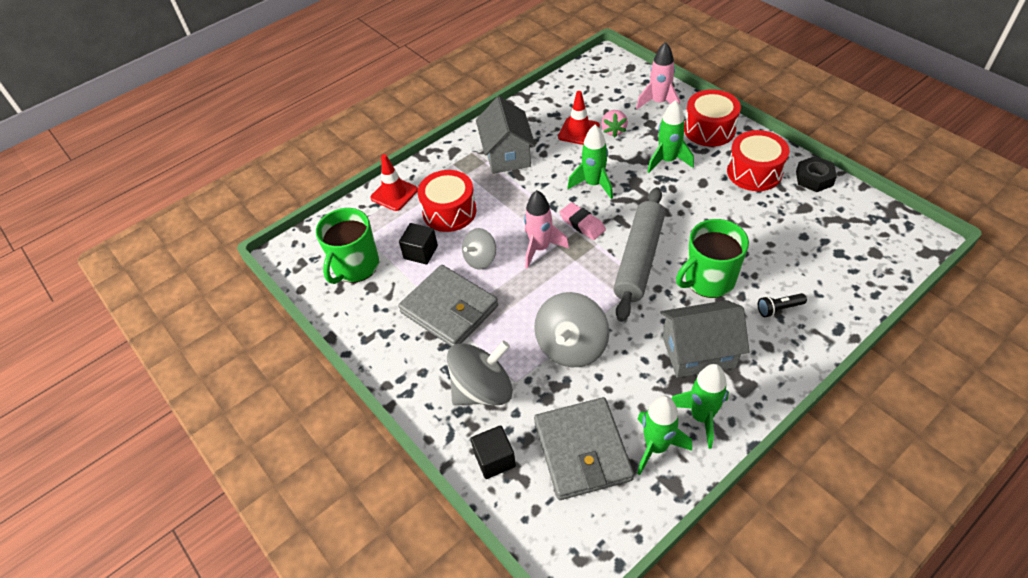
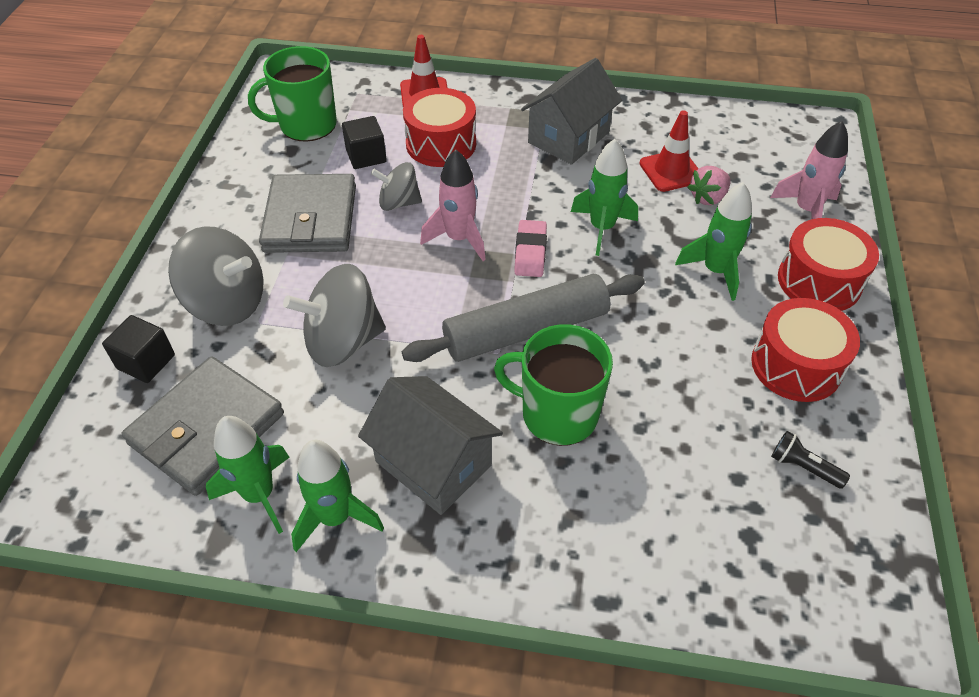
camera: 45 degrees right, 0 degrees up
black flashlight [758,293,807,317] -> black flashlight moved to [771,431,850,489]
black nut [796,156,837,192] -> none

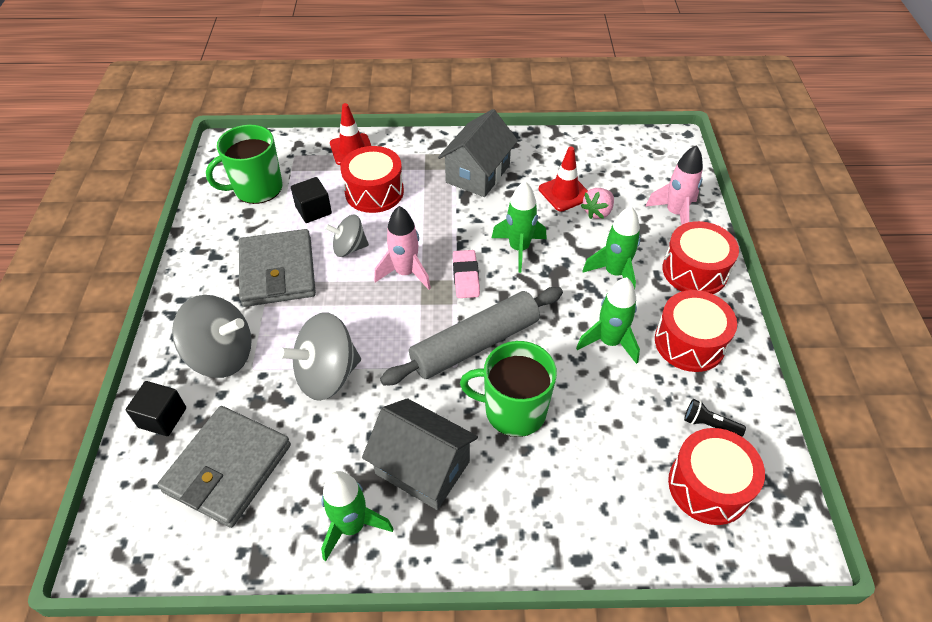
camera: 10 degrees left, 0 degrees up
green rocket [206,416,290,534] -> green rocket moved to [576,277,640,364]
none -> red drum [668,428,765,525]

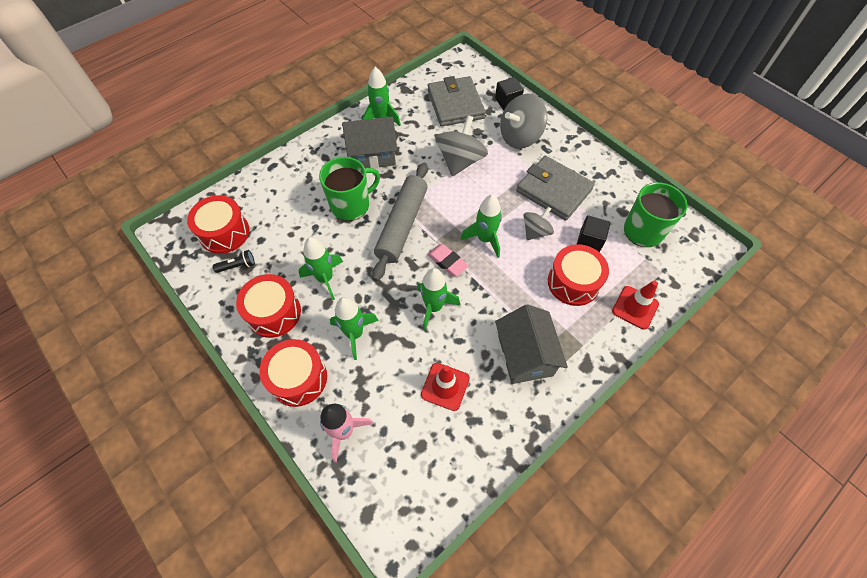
camera: 140 degrees right, 10 degrees up
pink rocket [374,206,431,290] -> green rocket [461,194,502,258]
pink strawberry [581,188,614,219] -> none

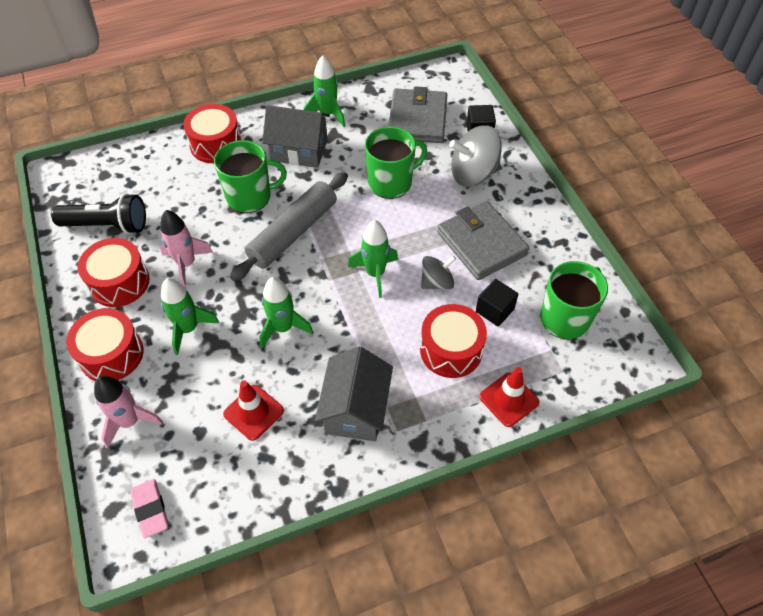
camera: 20 degrees right, 5 degrees down
red drum [187,195,249,254] -> red drum moved to [183,104,241,163]
black flashlight [213,250,255,273] -> black flashlight [51,194,146,234], size x2.07
green rocket [299,237,343,300] -> pink rocket [160,210,213,288]
pink eraser [427,244,469,277] -> pink eraser moved to [131,479,169,538]
grey spinning top [435,115,488,176] -> green mug [365,127,427,199]

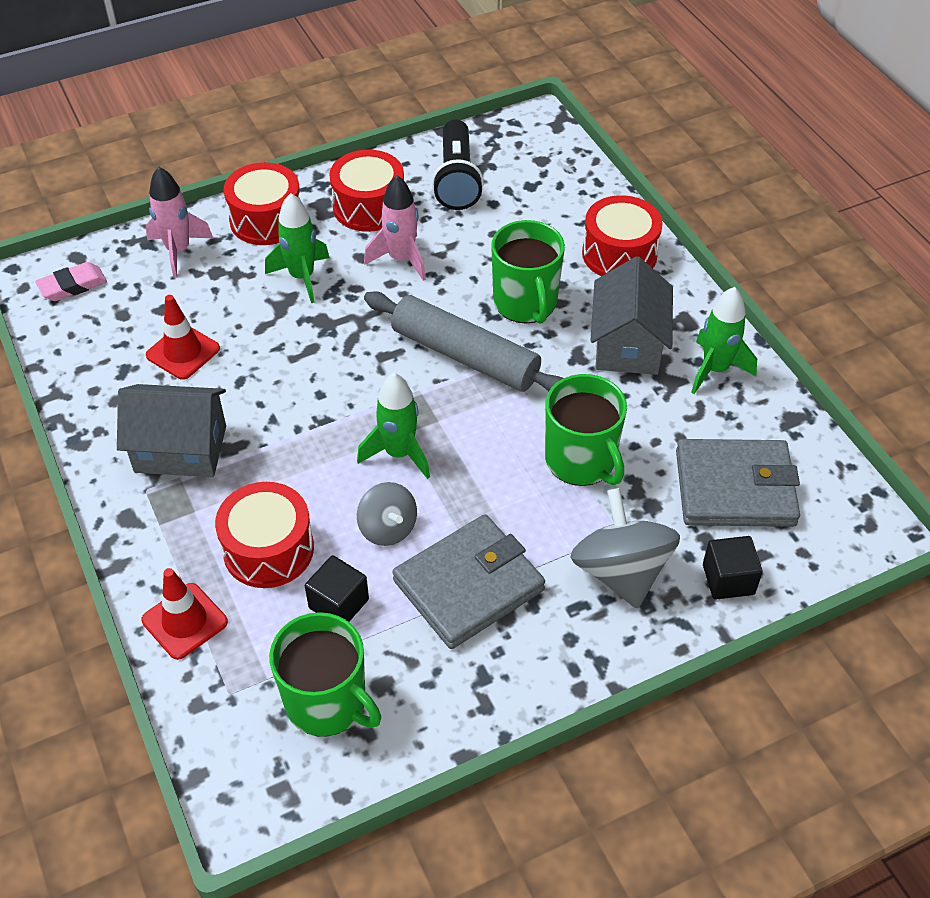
camera: 85 degrees right, 5 degrees down
green rocket [259,277,313,348] -> none

